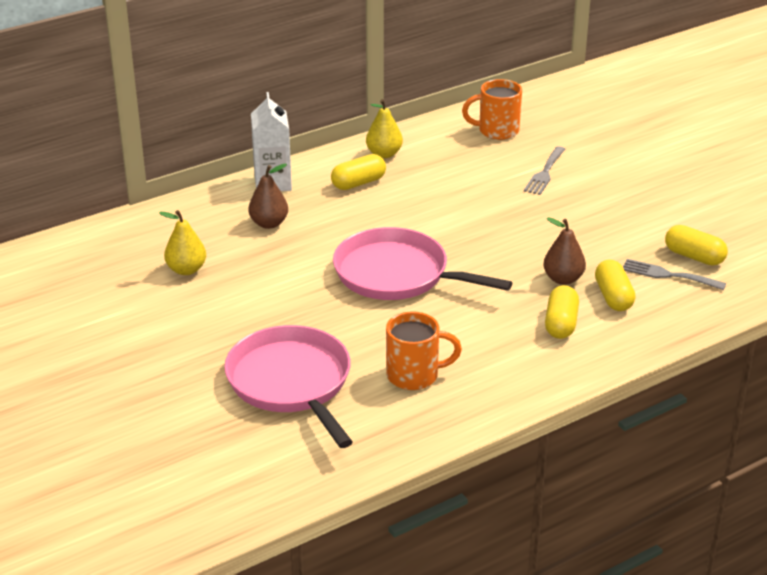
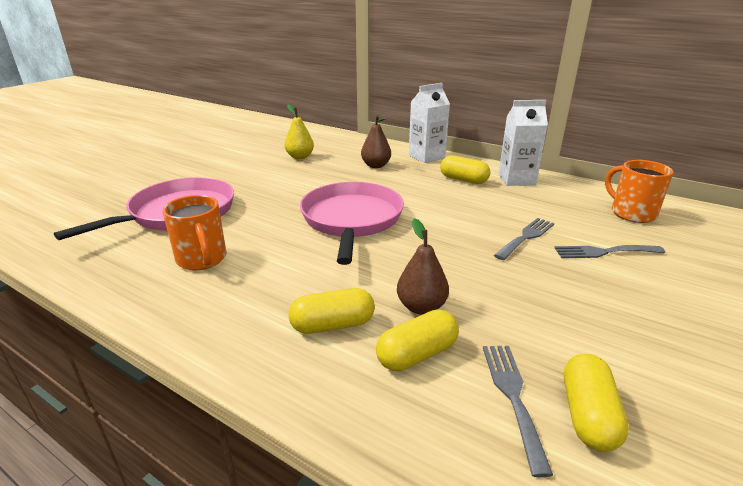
camera: 65 degrees right, 5 degrees down
yellow pear [366,99,403,158] -> white carton [499,100,548,186]
none -> grey fork [494,218,554,260]

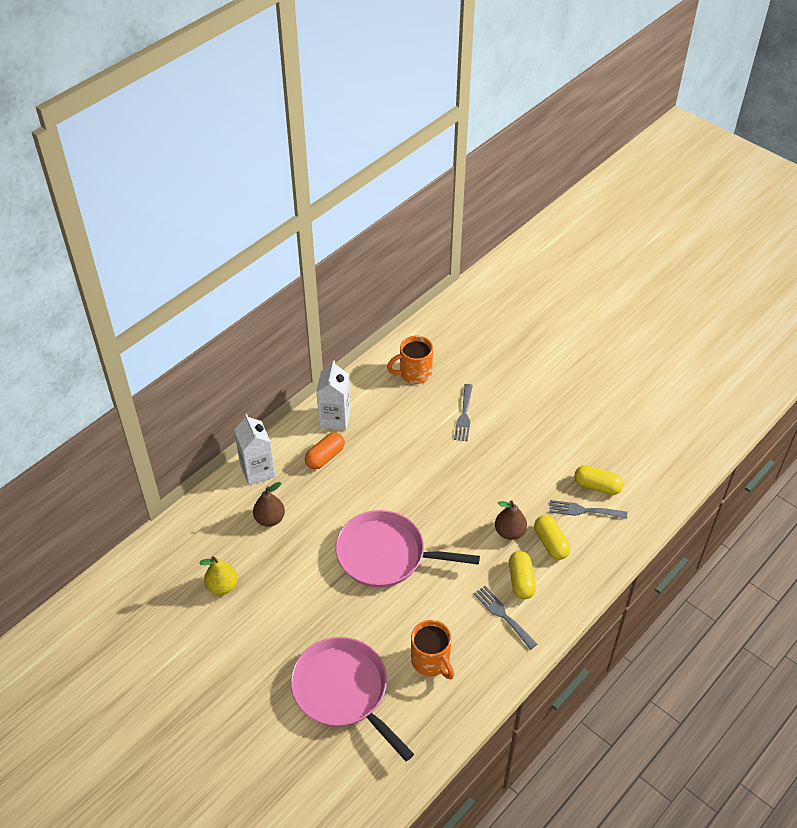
camera: 80 degrees left, 20 degrees up
orange mug [162,195,227,270] -> orange mug turned 75 degrees clockwise [411,620,454,679]
yellow capsule [440,155,490,184] -> orange capsule [305,432,345,469]
grey fork [494,218,554,260] -> grey fork moved to [474,586,537,650]

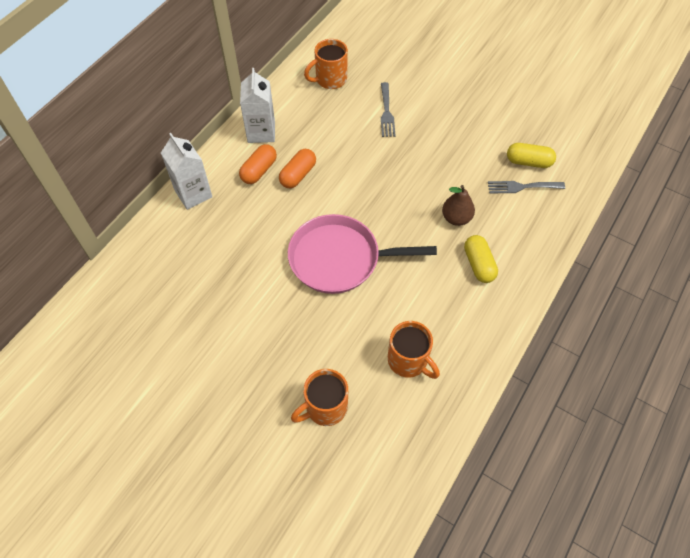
camera: 10 degrees left, 10 degrees up
yellow pear [199,556,238,595] -> none
brown pear [253,482,285,527] -> none
pink pan [290,637,414,761] -> orange mug [291,369,348,426]
grey fork [474,586,537,650] -> none
yellow capsule [534,515,570,560] -> none
none -> orange capsule [279,149,316,188]

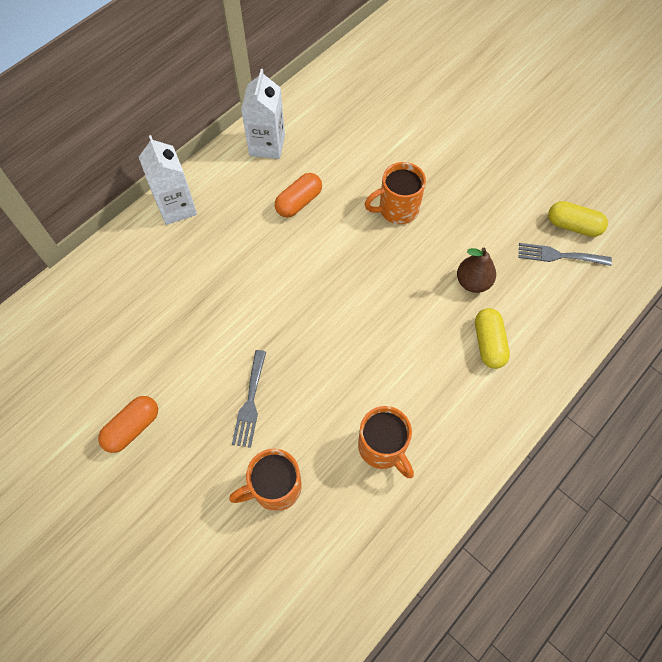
camera: 10 degrees right, 5 degrees up
orange capsule [239,144,277,184] -> orange capsule moved to [98,396,158,453]
pink pan [288,214,437,294] -> none
orange mug [304,39,348,89] -> orange mug moved to [365,162,426,224]
grey fork [381,82,396,137] -> grey fork moved to [232,350,266,448]

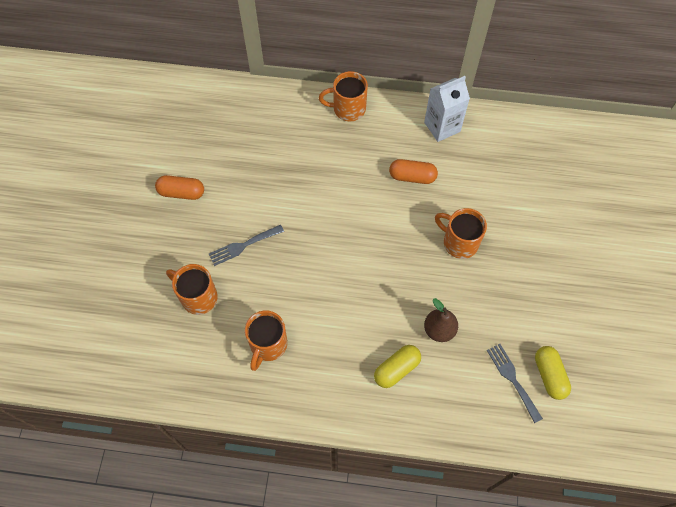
camera: 55 degrees right, 0 degrees up
white carton [139,135,197,225] -> orange mug [319,71,368,121]

